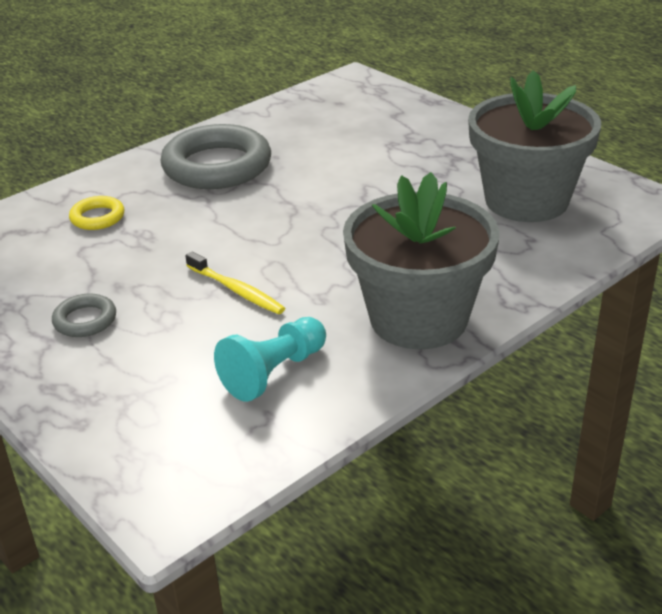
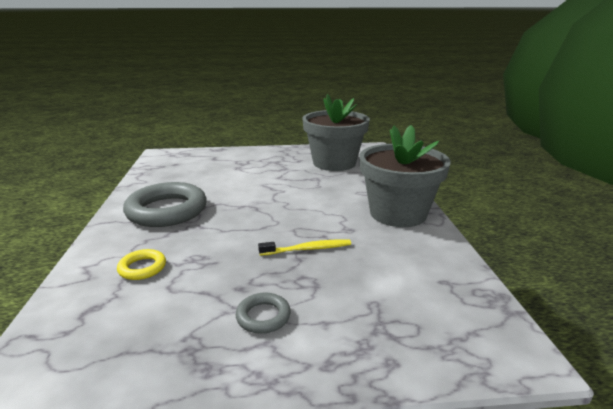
camera: 55 degrees left, 10 degrees down
turquoise pawn [214,317,326,402] -> none

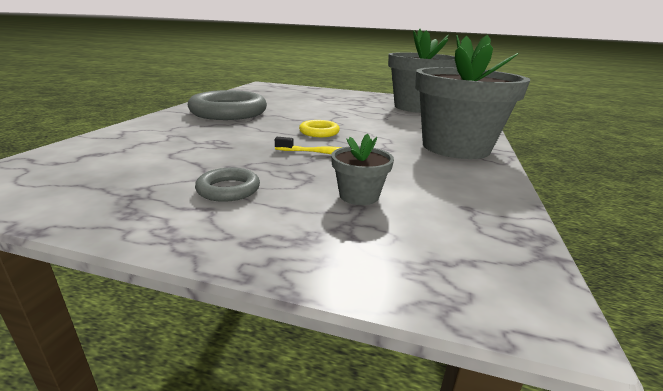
camera: 20 degrees right, 0 degrees up
yellow ring [117,249,166,280] -> yellow ring moved to [299,120,340,137]
none -> grey flower pot [331,133,394,205]

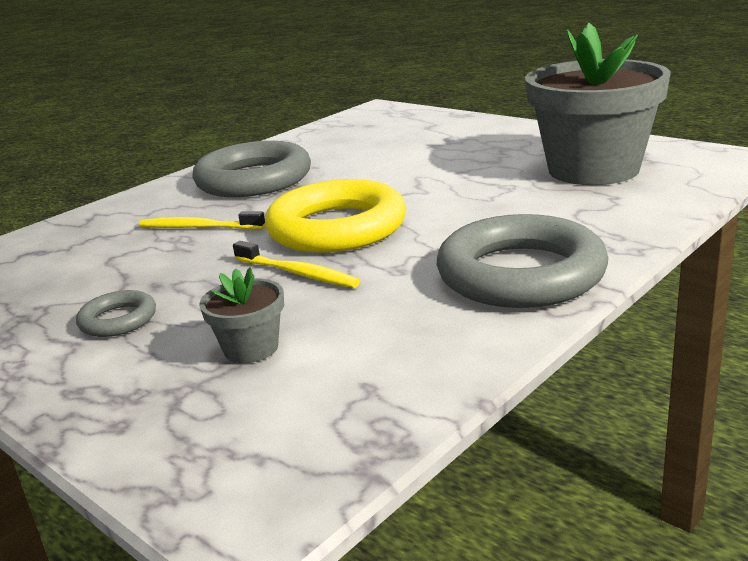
camera: 30 degrees right, 0 degrees up
yellow ring [299,120,340,137] -> yellow ring [265,179,406,253], size x2.17
grey flower pot [415,35,530,159] -> grey ring [437,214,608,308]
none -> yellow toothbrush [139,211,265,229]

